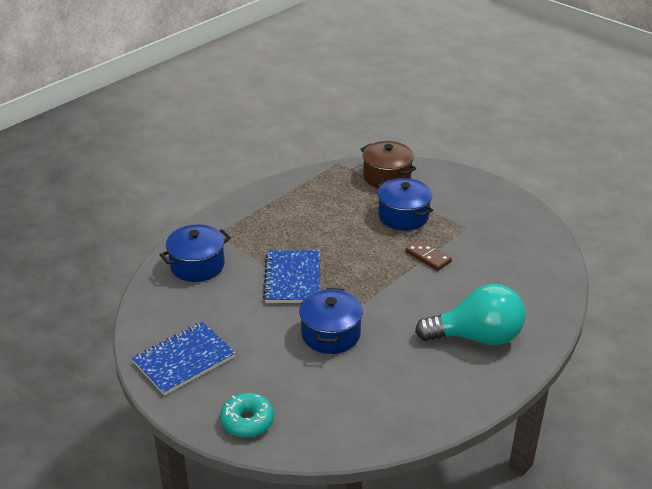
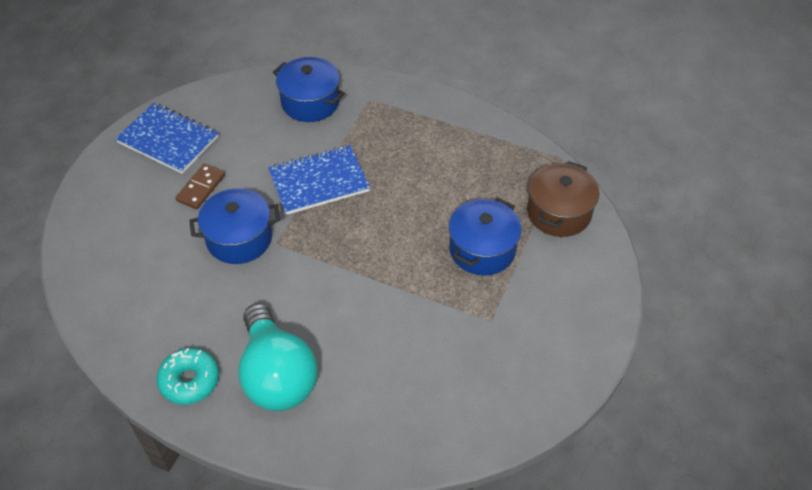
camera: 70 degrees right, 15 degrees up
turquoise donut [220,393,274,438] -> turquoise donut moved to [157,348,219,405]
brown domino [405,239,452,271] -> brown domino moved to [176,163,226,209]

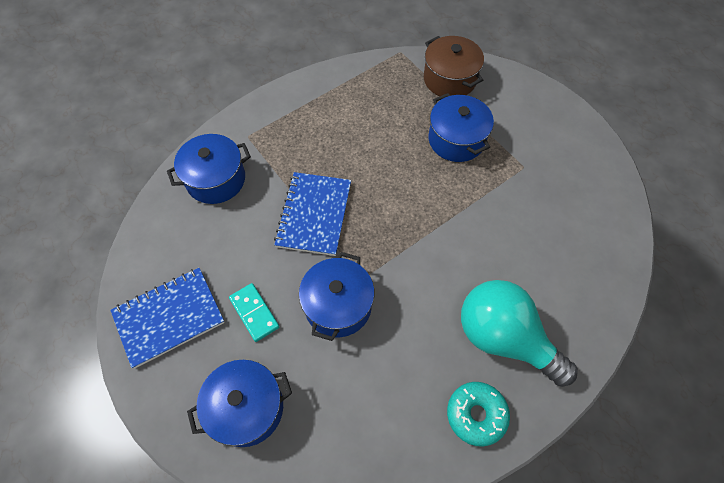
camera: 60 degrees left, 10 degrees up
brown domino [176,163,226,209] -> turquoise domino [229,283,279,342]
turquoise light bulb [238,303,318,411] -> turquoise light bulb turned 150 degrees counterclockwise [461,280,578,387]
none -> blue pot [187,360,292,447]

